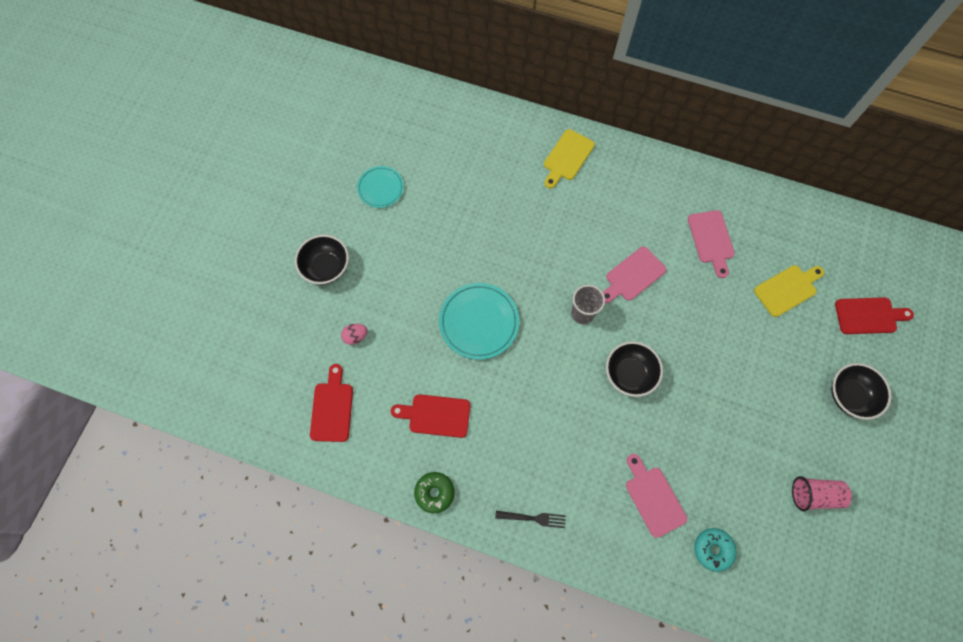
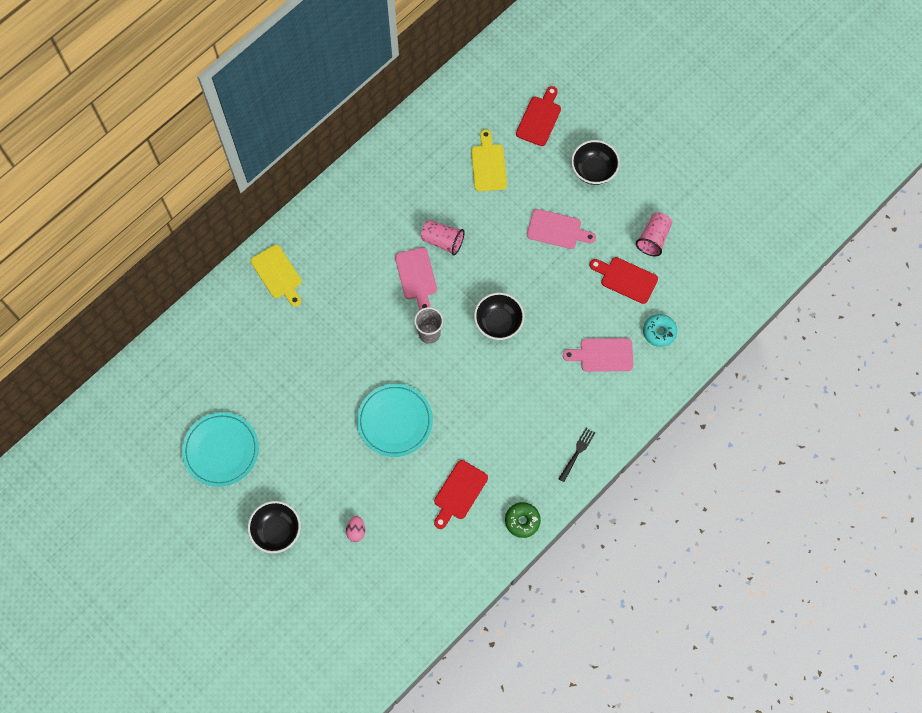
camera: 65 degrees left, 0 degrees up
red cutting board [310,364,353,442] -> red cutting board moved to [590,257,658,304]
turquoise plate [357,166,404,208] -> turquoise plate [182,412,259,487], size x1.59
pink cutting board [688,210,735,278] -> pink cutting board moved to [527,209,596,249]
none -> pink cup [421,220,465,256]

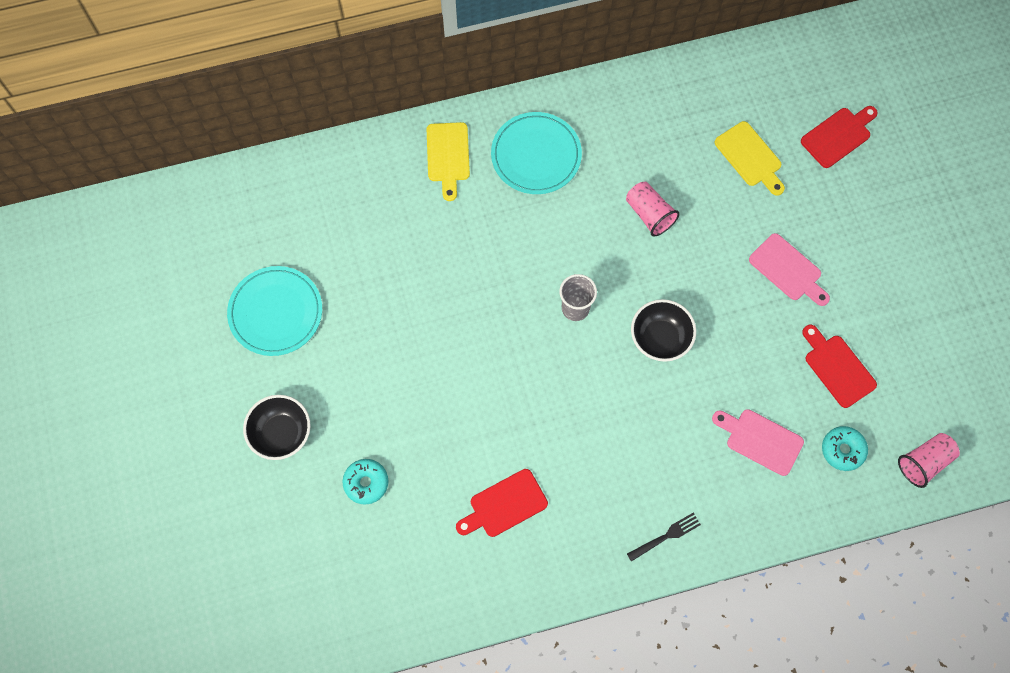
camera: 30 degrees right, 0 degrees up
pink egg [346,516,365,542] -> turquoise donut [342,459,388,504]
turquoise plate [357,384,433,457] -> turquoise plate moved to [491,112,582,194]
pink cutting board [395,247,437,310] -> none
yellow cutting board [471,129,507,191] -> yellow cutting board turned 120 degrees clockwise [715,121,785,196]
green donut [505,502,541,538] -> none
black bowl [571,140,620,185] -> none
pink cup [636,213,672,256] -> pink cup moved to [898,433,960,488]

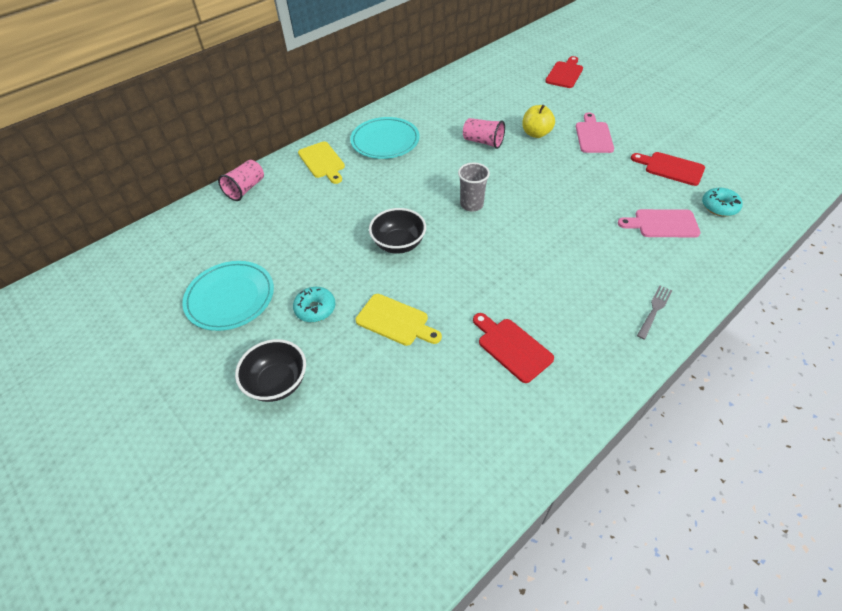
camera: 25 degrees left, 20 degrees down
turquoise donut [342,459,388,504] -> turquoise donut moved to [293,287,335,322]
red cutting board [456,469,548,537] -> red cutting board turned 105 degrees clockwise [473,313,554,383]
black fork [627,513,701,562] -> grey fork [637,286,672,339]
black bowl [631,299,696,362] -> black bowl moved to [369,208,426,254]
yellow cutting board [715,121,785,196] -> yellow cutting board moved to [356,294,442,346]
pink cutting board [749,233,830,306] -> pink cutting board turned 105 degrees counterclockwise [576,113,614,153]
pink cup [898,433,960,488] -> pink cup moved to [218,160,264,201]
none -> yellow apple [522,105,555,138]

